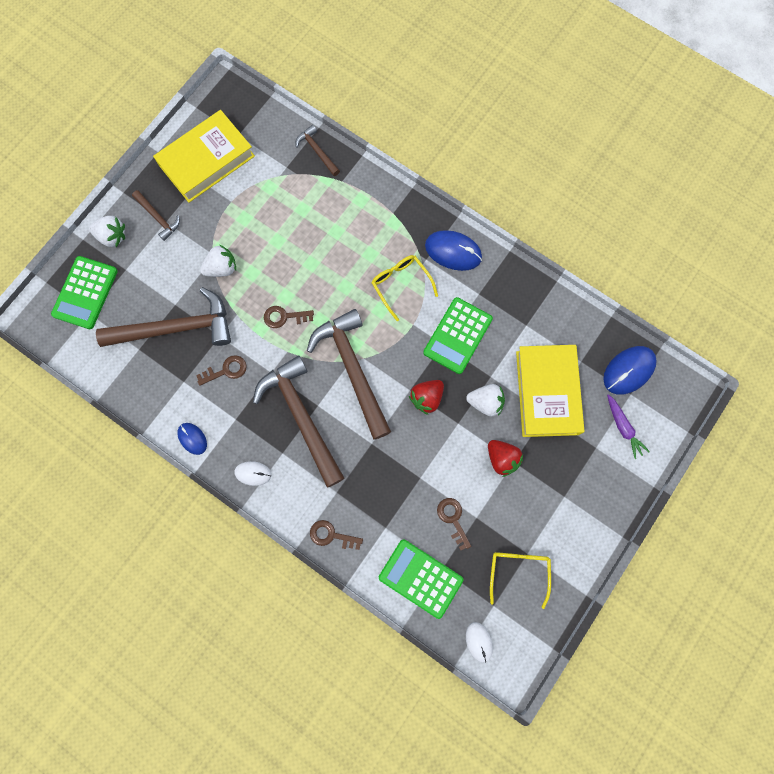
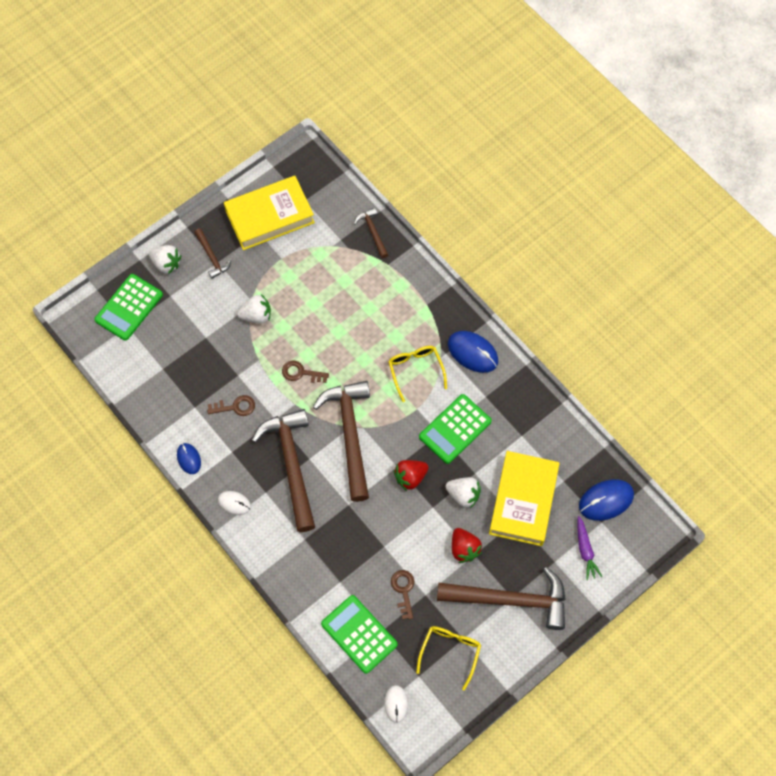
camera: 15 degrees right, 10 degrees down
brown hammer [96,287,231,347] -> brown hammer moved to [437,567,566,630]
brown key [310,520,363,550] -> none

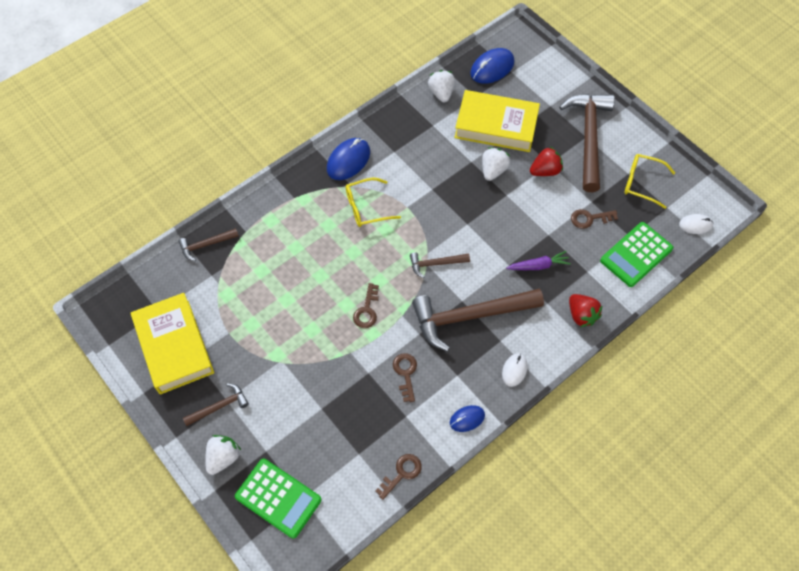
camera: 90 degrees left, 5 degrees down
white strawberry [237,294,271,323] -> white strawberry moved to [428,70,455,102]
brown hammer [313,381,370,502] -> brown hammer [410,253,470,278], size x0.48
red strawberry [394,460,429,491] -> red strawberry moved to [569,294,603,327]
green calculator [419,394,492,464] -> none
purple carrot [577,516,603,580] -> purple carrot moved to [506,251,571,270]
blue mouse [579,479,634,521] -> blue mouse turned 75 degrees clockwise [470,48,514,84]
none -> brown key [375,454,422,500]

